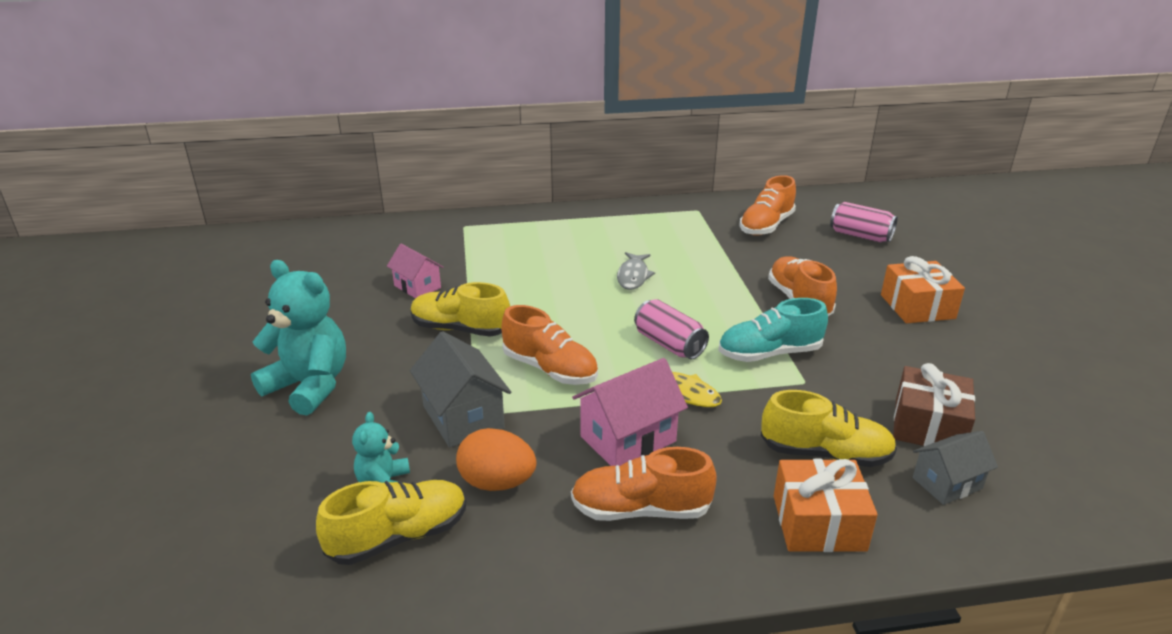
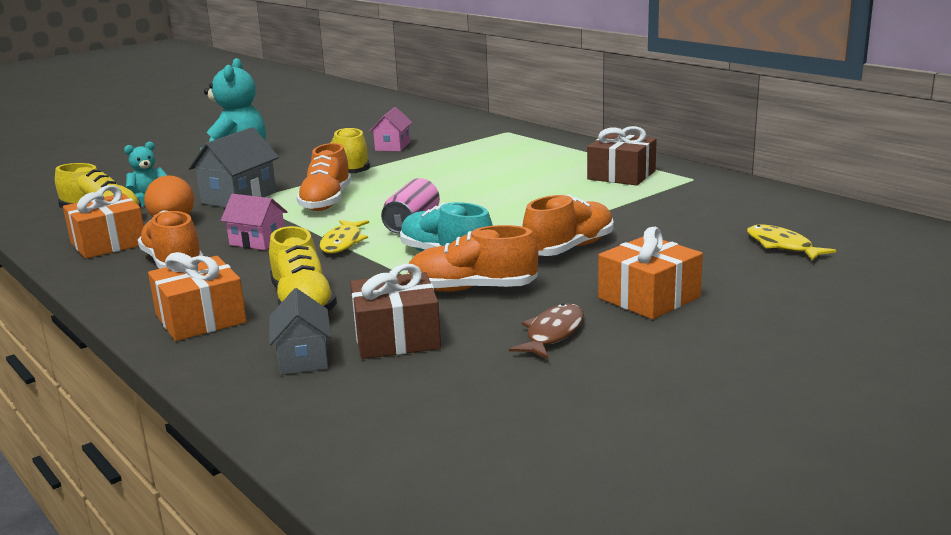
camera: 60 degrees right, 10 degrees down
pink house [572,358,688,466] -> pink house [221,194,287,250], size x0.65
grey fish [617,252,655,290] -> none
orange shoe [740,175,796,236] -> orange shoe moved to [407,225,538,292]
pink can [830,202,898,242] -> yellow fish [747,224,837,261]
grey house [913,431,998,505] -> grey house turned 45 degrees clockwise [269,288,331,375]
none -> orange gift [63,185,144,259]
none -> brown fish [509,303,584,359]
none -> brown gift [587,126,657,186]

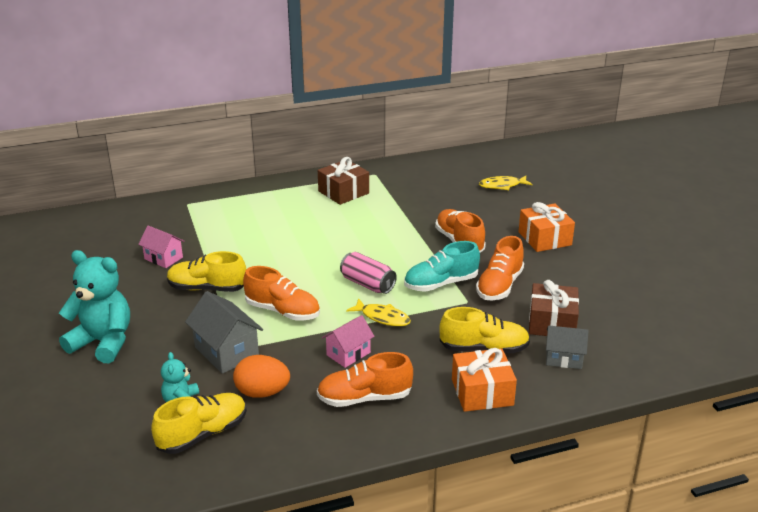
camera: 70 degrees left, 10 degrees up
orange gift [63,185,144,259] -> none
brown fish [509,303,584,359] -> none

